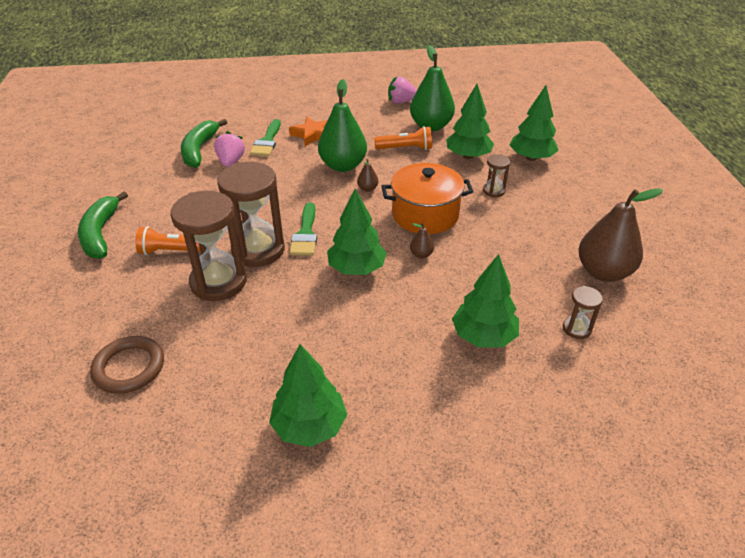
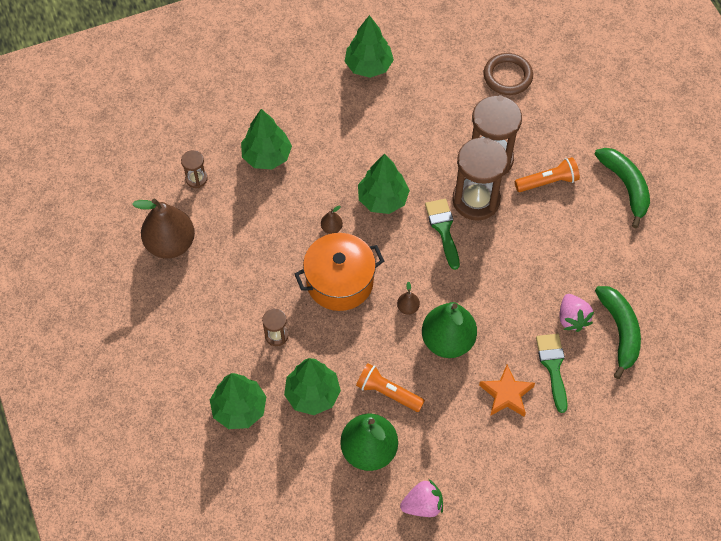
camera: 165 degrees right, 20 degrees up
orange flashlight [374,126,432,150] -> orange flashlight turned 45 degrees clockwise [356,363,425,412]

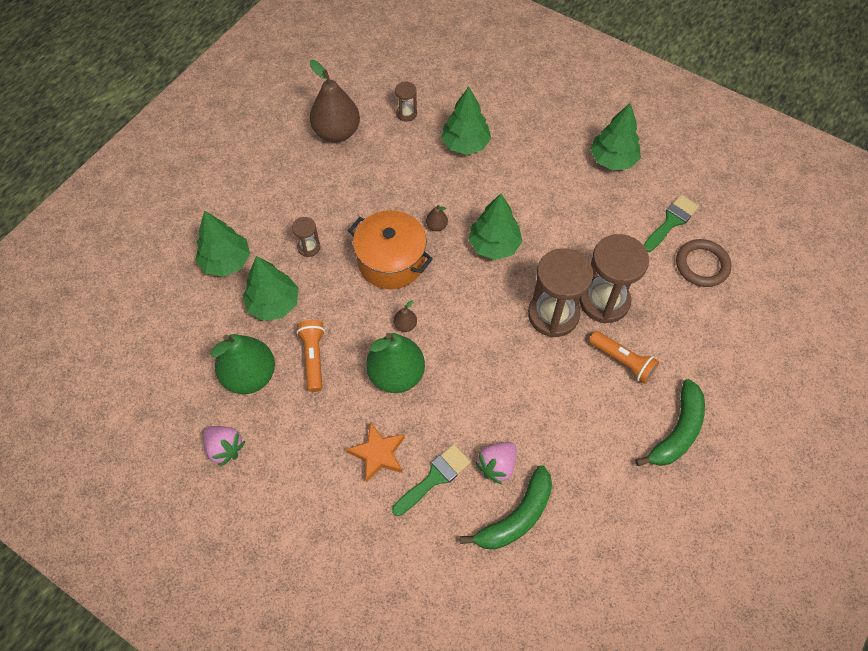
camera: 55 degrees right, 0 degrees up
green brush [425,199,460,270] -> green brush moved to [644,195,699,252]

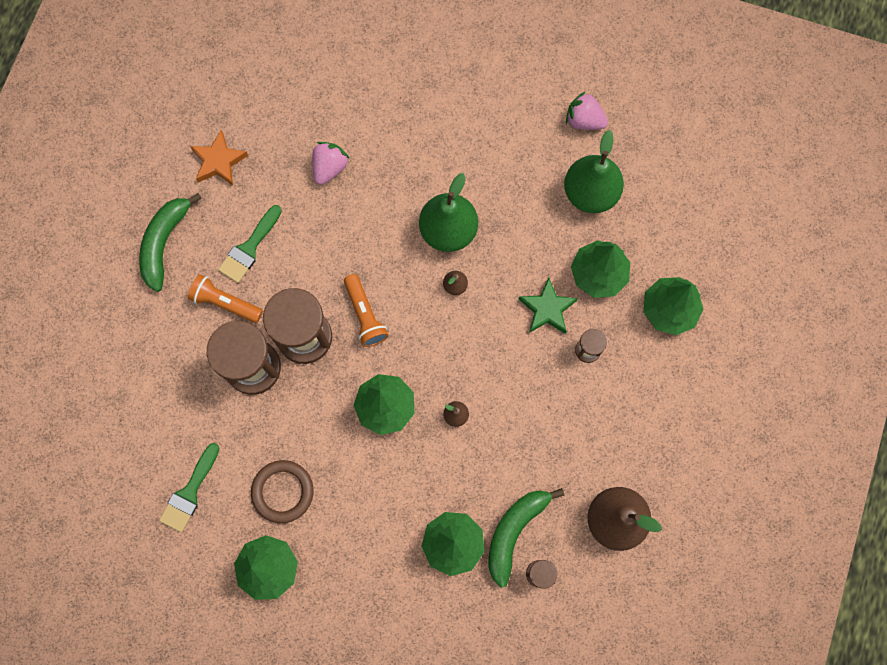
camera: 165 degrees right, 15 degrees up
orange flashlight [296,320,325,392] -> orange flashlight moved to [344,274,389,347]
orange star [346,422,405,483] -> orange star moved to [190,130,248,186]
orange pot [348,210,433,289] -> none
green brush [392,444,471,516] -> green brush moved to [218,205,282,283]
green banana [460,465,552,549] -> green banana moved to [488,488,564,588]
brown ring [676,239,731,287] -> brown ring moved to [251,460,313,523]
none -> green star [519,277,578,334]

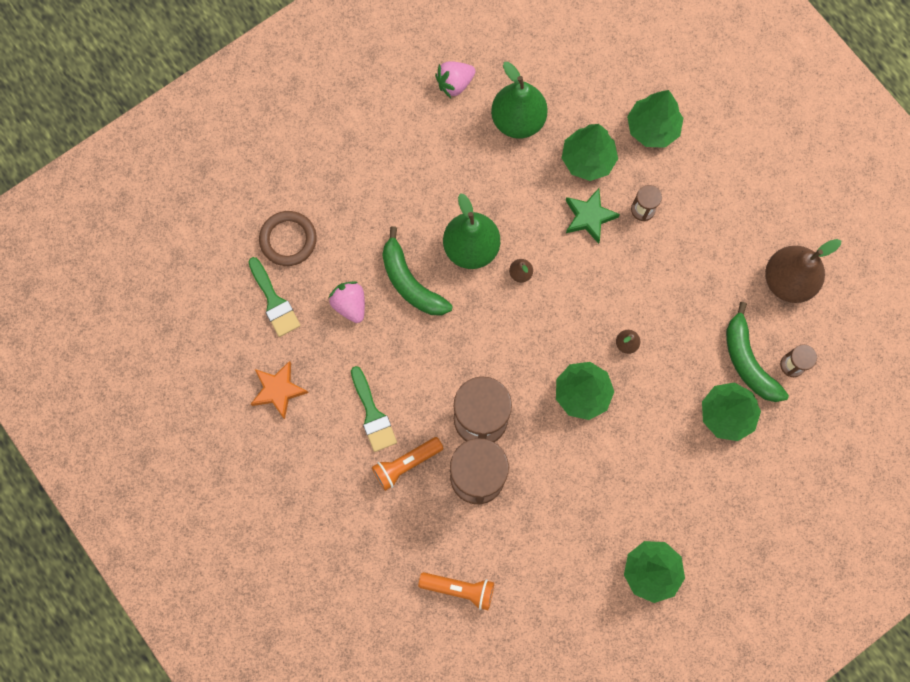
camera: 55 degrees left, 0 degrees up
green banana [139,193,202,292] -> green banana moved to [382,226,453,315]
green brush [159,443,219,533] -> green brush moved to [248,257,301,337]
brown ring [251,460,313,523] -> brown ring moved to [259,211,317,266]
orange flashlight [344,274,389,347] -> orange flashlight moved to [418,572,494,610]

